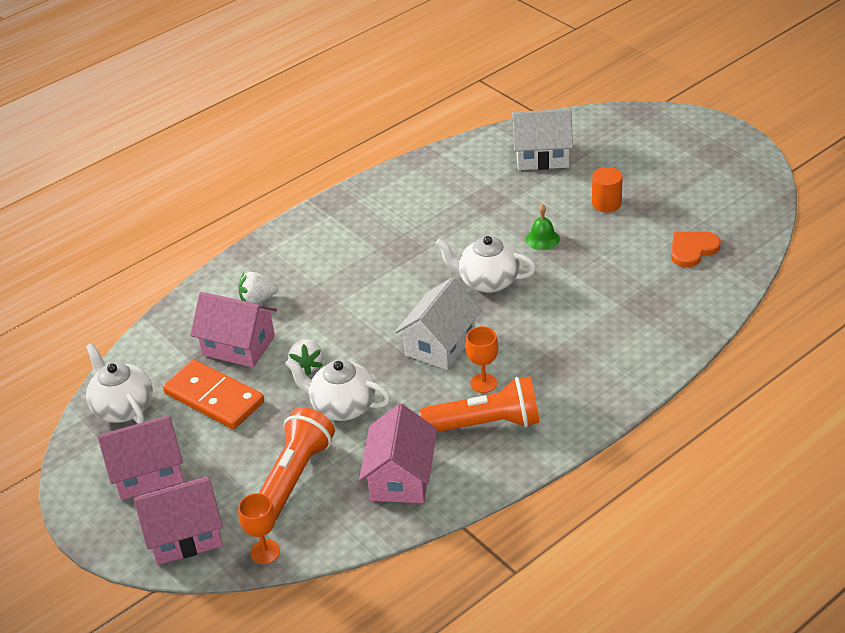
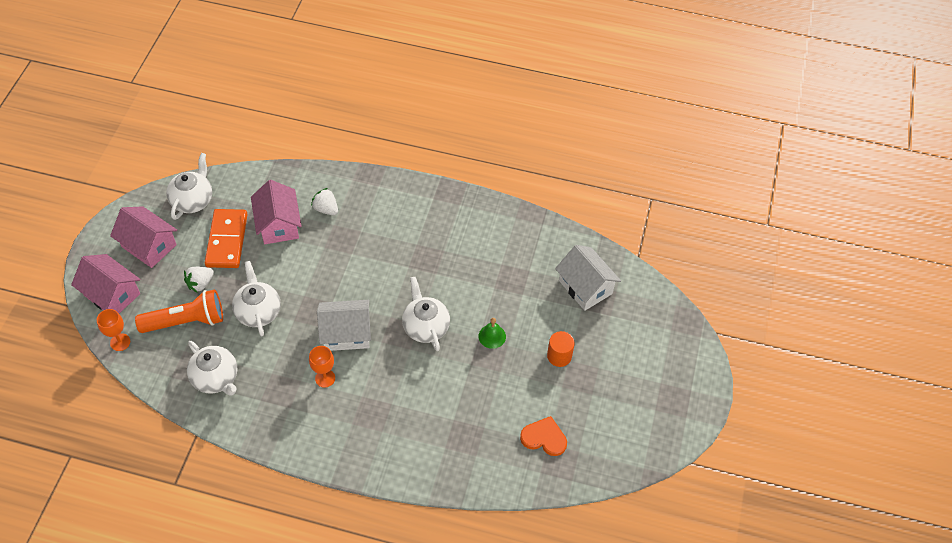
camera: 50 degrees right, 15 degrees up
white strawberry [288,339,323,376] -> white strawberry moved to [184,267,214,293]
pink house [359,404,437,503] -> white teapot [187,341,238,395]
orange flashlight [419,376,540,432] -> none

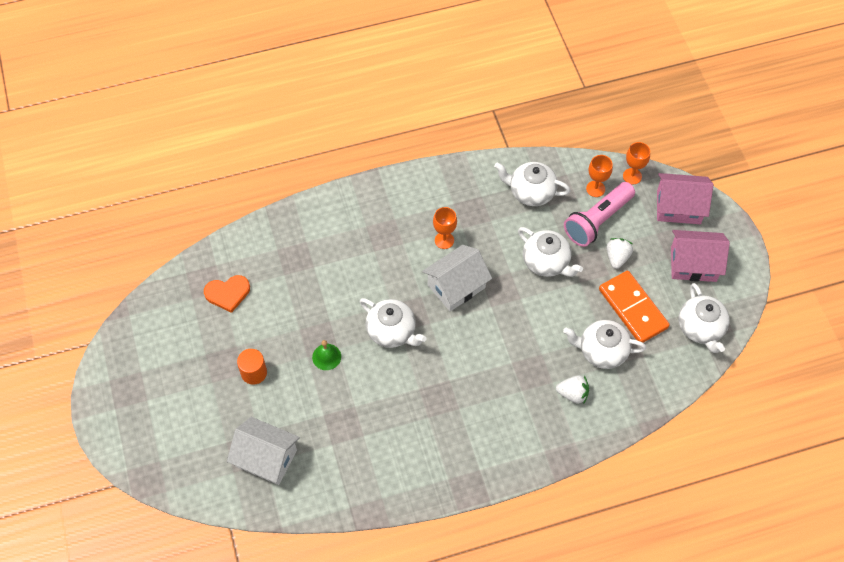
camera: 150 degrees right, 5 degrees up
orange flashlight [135,289,223,333] -> pink flashlight [564,182,635,247]
pink house [251,180,302,244] -> white teapot [563,320,646,369]
none -> orange goblet [586,155,613,197]

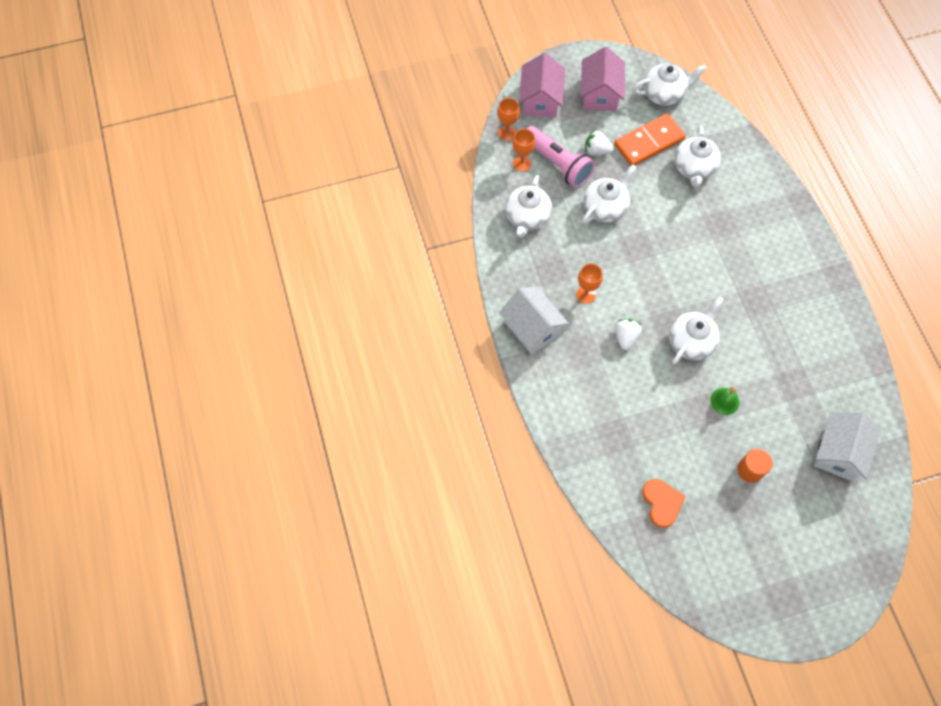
camera: 90 degrees left, 5 degrees up
white house [422,245,492,311] -> white house moved to [499,286,569,354]
white strawberry [556,375,589,404] -> white strawberry moved to [615,319,642,350]

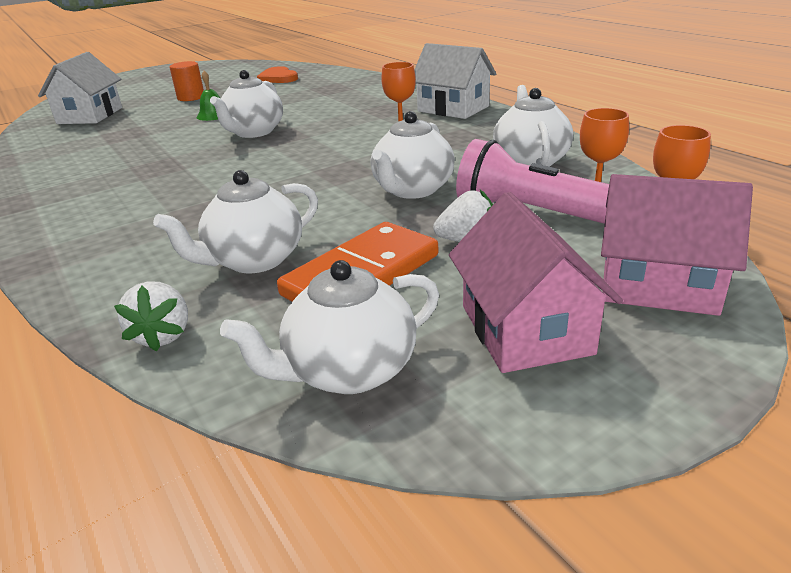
camera: 165 degrees right, 35 degrees down
pink house [519,53,565,117] -> pink house turned 60 degrees counterclockwise [601,174,753,316]
white strawberry [615,319,642,350] -> white strawberry moved to [114,281,188,352]
white teapot [674,126,721,188] -> white teapot turned 120 degrees counterclockwise [153,170,318,273]

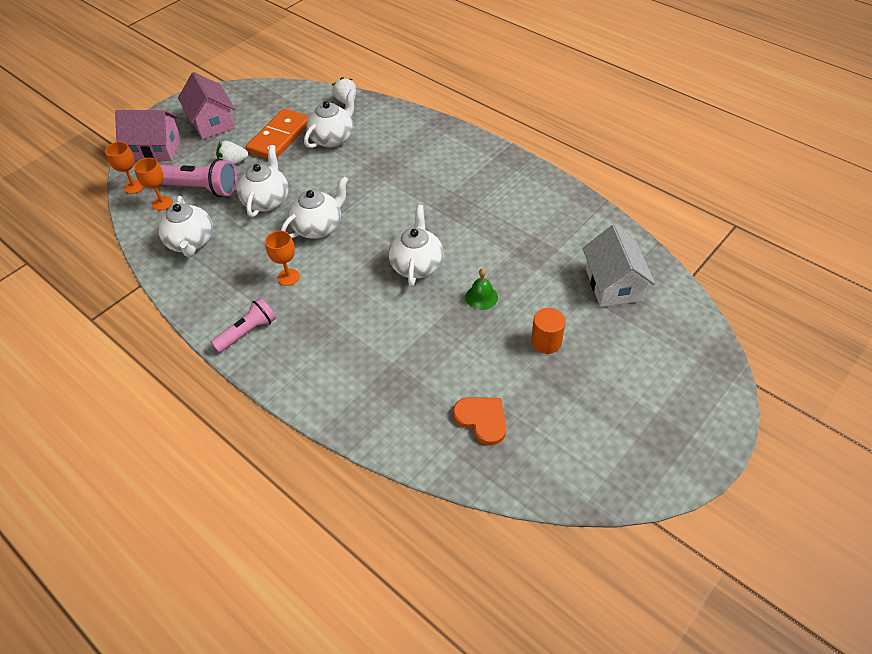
camera: 165 degrees right, 20 degrees up
white teapot [220,260,439,394] -> white teapot moved to [281,176,348,239]
white house [414,43,496,119] -> pink flashlight [211,298,276,353]

